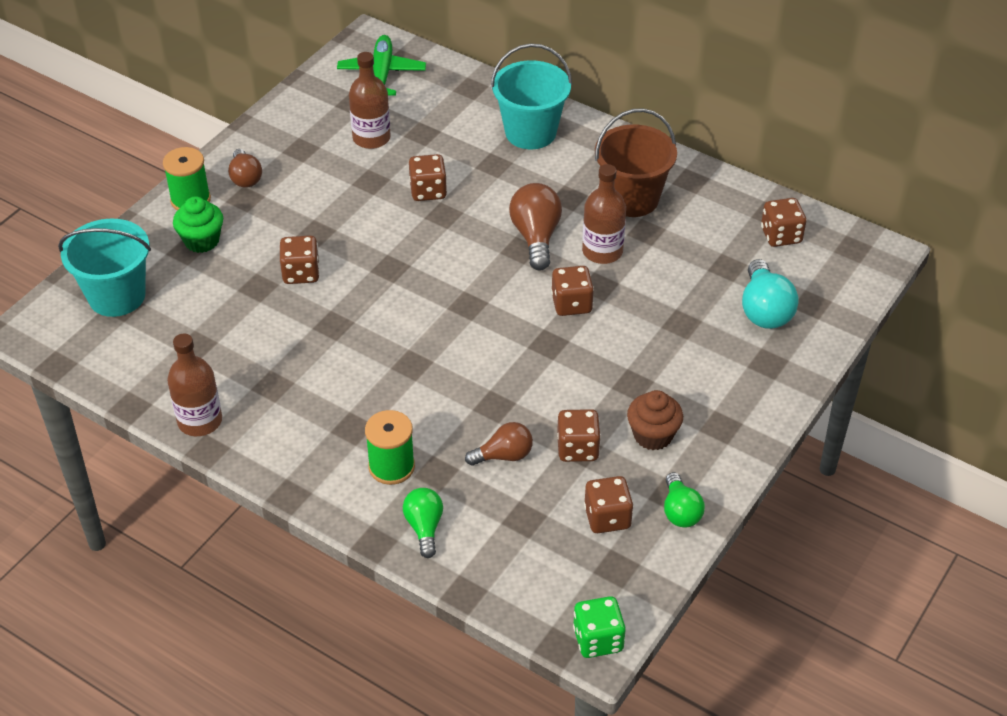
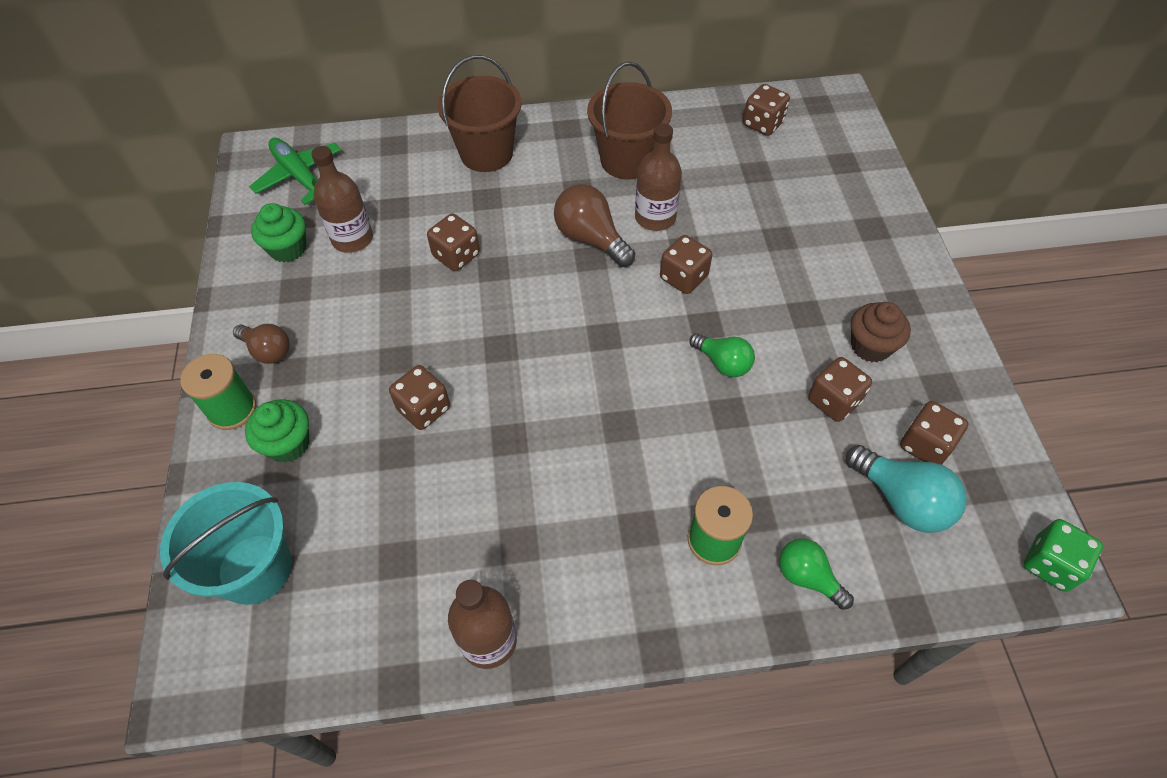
camera: 40 degrees left, 10 degrees up
brown light bulb [465,422,533,466] -> none
turquoise bucket [491,43,572,149] -> brown bucket [437,55,522,172]
green light bulb [664,472,705,528] -> green light bulb moved to [689,333,755,377]
turquoise light bulb [742,259,799,329] -> turquoise light bulb moved to [846,445,967,533]
none -> green cupcake [251,203,306,262]

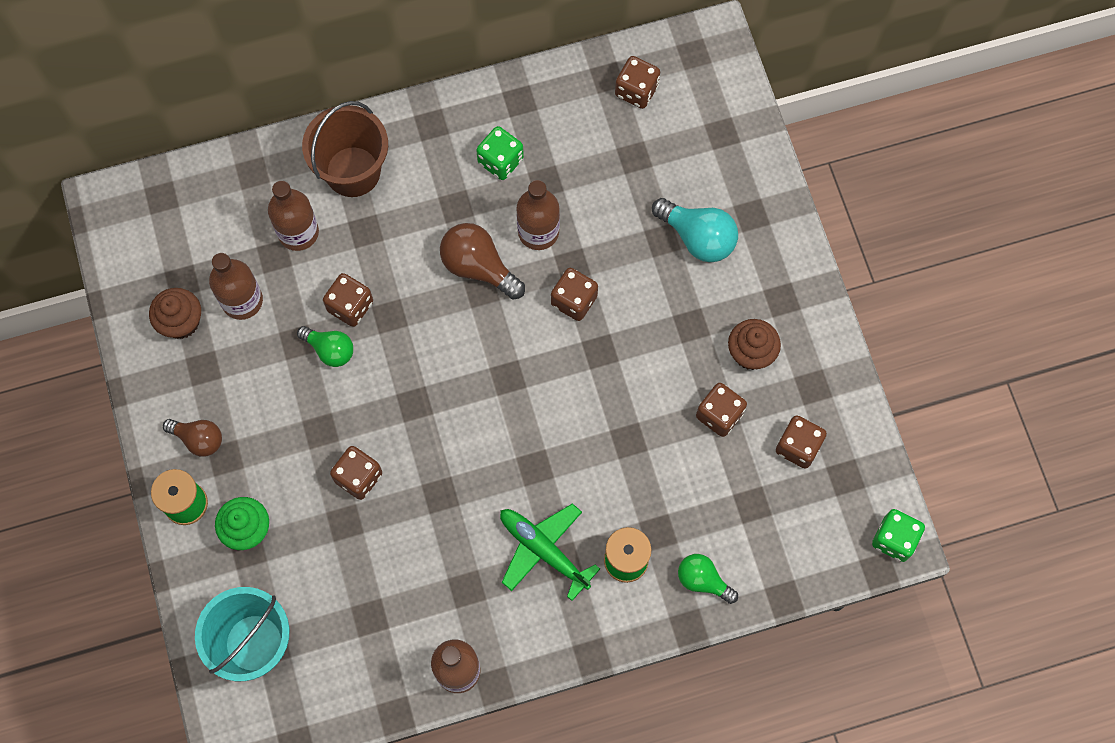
camera: 10 degrees left, 15 degrees up
green plane [249,138,341,205] -> green plane moved to [500,503,600,601]
green cupcake [251,203,306,262] -> brown cupcake [149,288,201,339]
brown bucket [587,62,672,180] -> green dice [476,126,524,180]
green light bulb [689,333,755,377] -> green light bulb moved to [297,326,353,367]
turquoise light bulb [846,445,967,533] -> turquoise light bulb moved to [652,198,738,262]
none -> brown bottle [268,181,319,251]

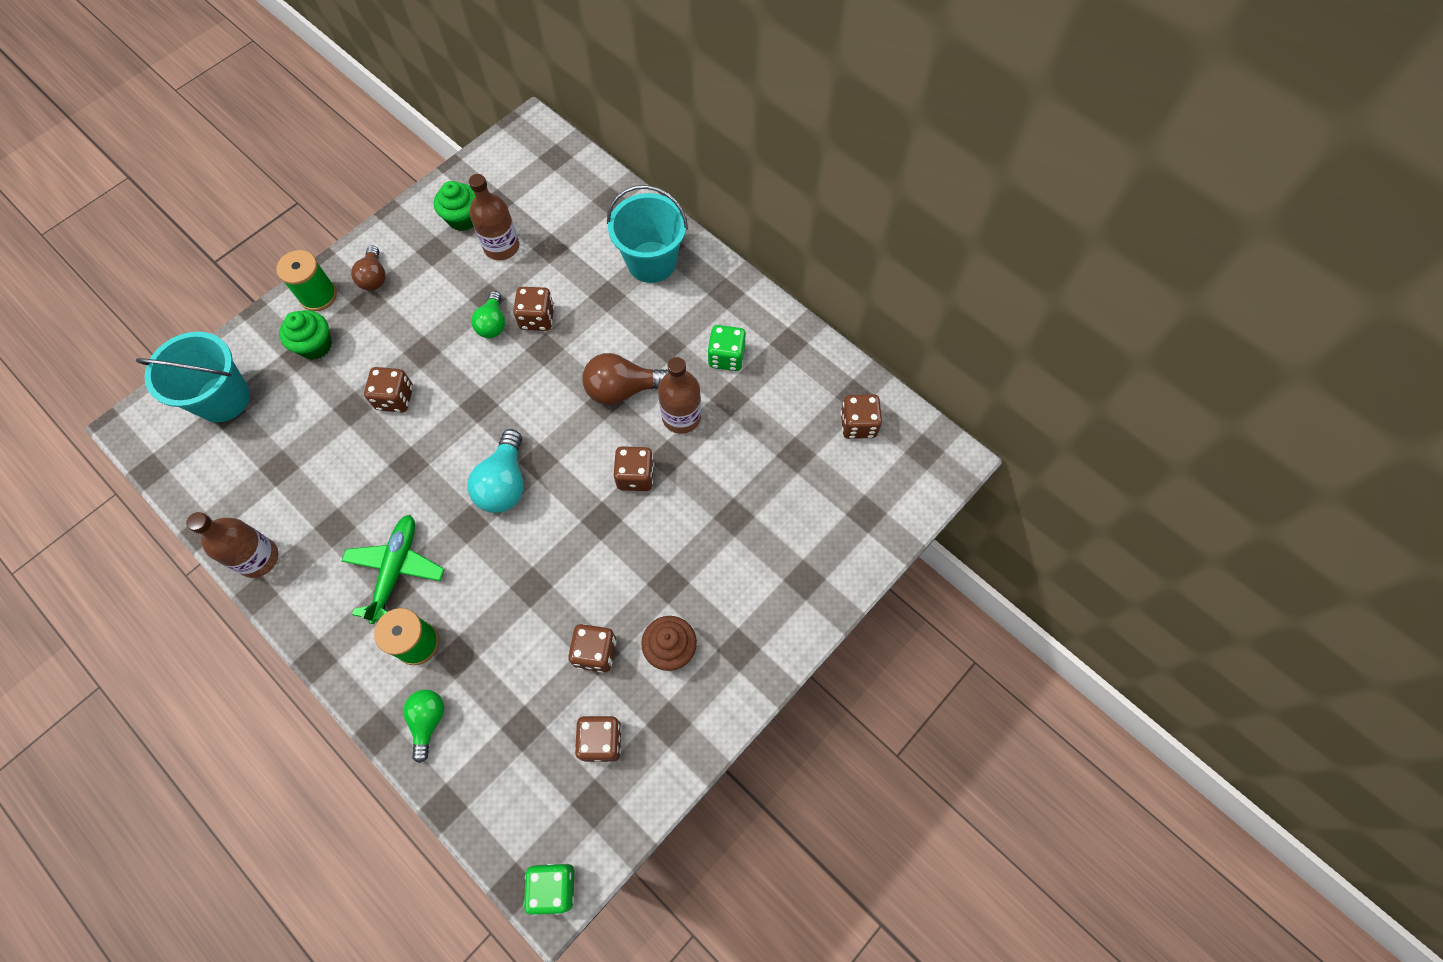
camera: 60 degrees right, 5 degrees down
brown cupcake [149,288,201,339] -> green cupcake [434,181,475,231]
brown bottle [268,181,319,251] -> none
brown bucket [302,101,388,197] -> turquoise bucket [607,185,688,283]
brown light bulb [440,223,525,300] -> brown light bulb turned 105 degrees counterclockwise [583,353,669,405]
turquoise light bulb [652,198,738,262] -> turquoise light bulb moved to [467,429,524,513]

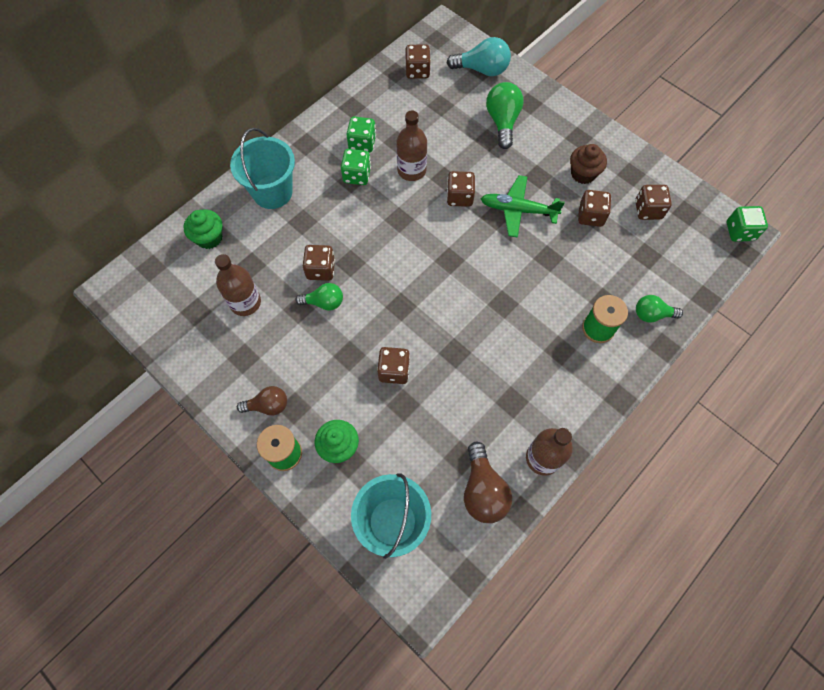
camera: 90 degrees left, 0 degrees up
green plane [342,515,444,624] -> green plane moved to [481,175,565,238]
green cupcake [434,181,475,231] -> green cupcake moved to [184,209,222,249]
turquoise light bulb [467,429,524,513] -> turquoise light bulb moved to [447,37,511,76]
brown light bulb [583,353,669,405] -> brown light bulb moved to [464,442,512,523]
none -> green dice [341,149,371,185]
none -> green light bulb [486,82,524,149]

